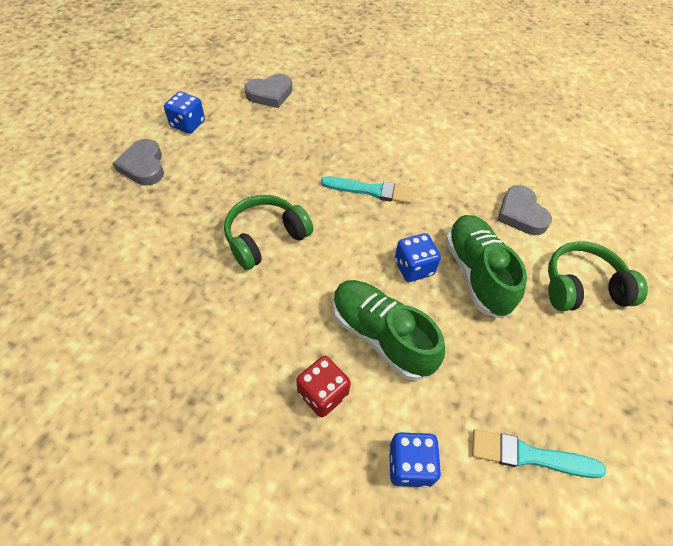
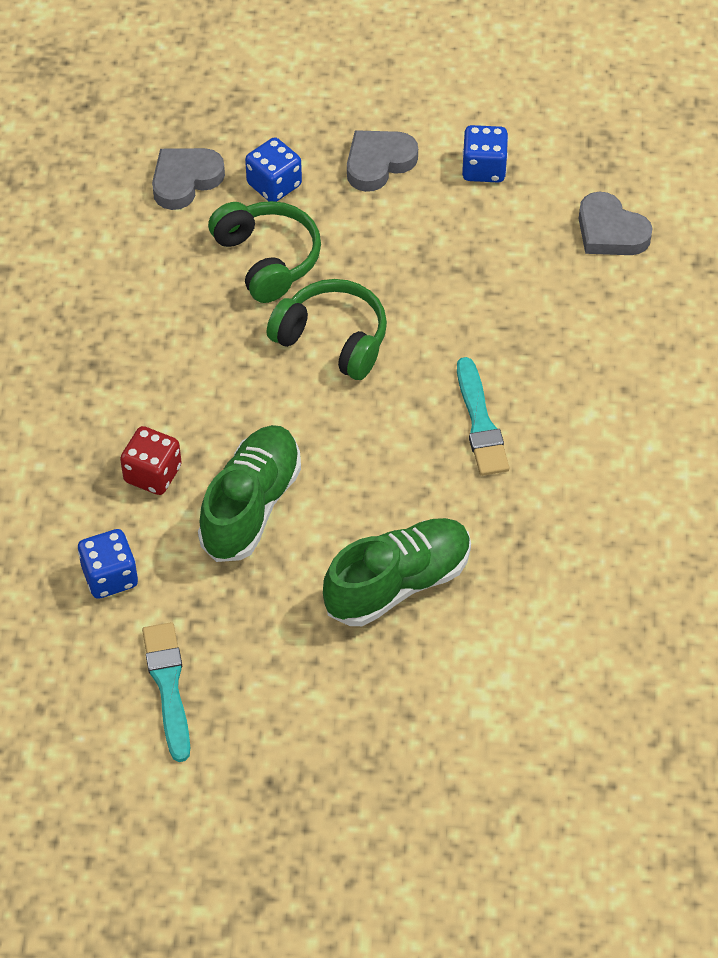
camera: 70 degrees right, 0 degrees up
blue dice [395,233,441,282] -> blue dice moved to [245,137,302,202]
grey heart [497,185,552,235] -> grey heart moved to [152,148,225,210]
green headphones [548,241,648,311] -> green headphones moved to [208,201,321,303]

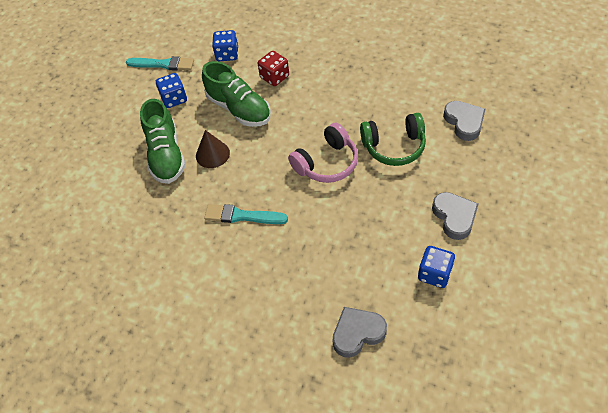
camera: 115 degrees right, 0 degrees up
blue dice [245,137,302,202] -> blue dice moved to [156,73,187,108]
green headphones [266,279,387,380] -> pink headphones [288,122,358,183]
none -> brown cone [196,130,230,168]

